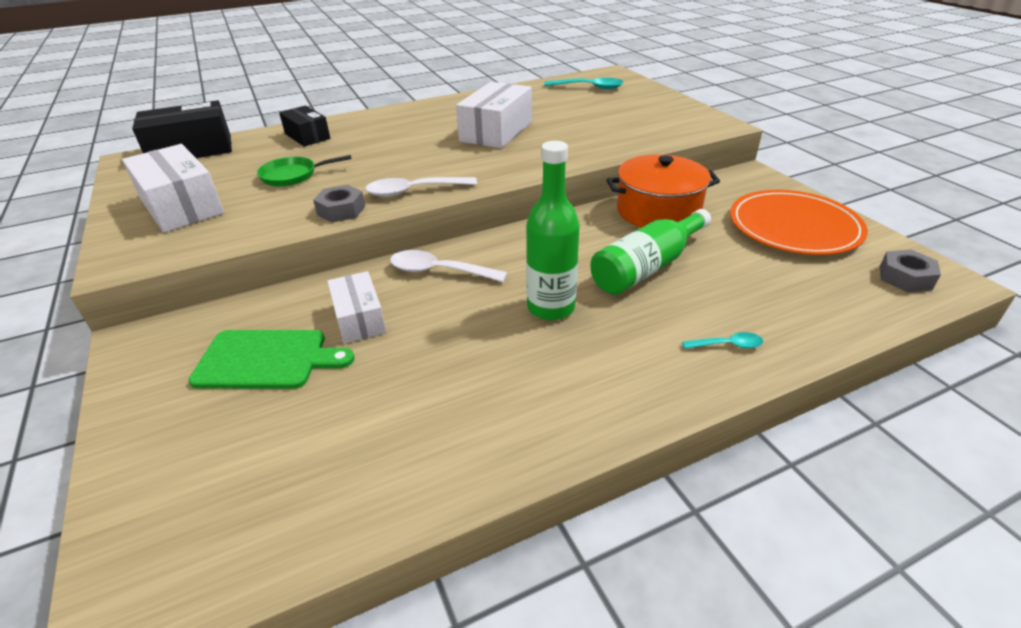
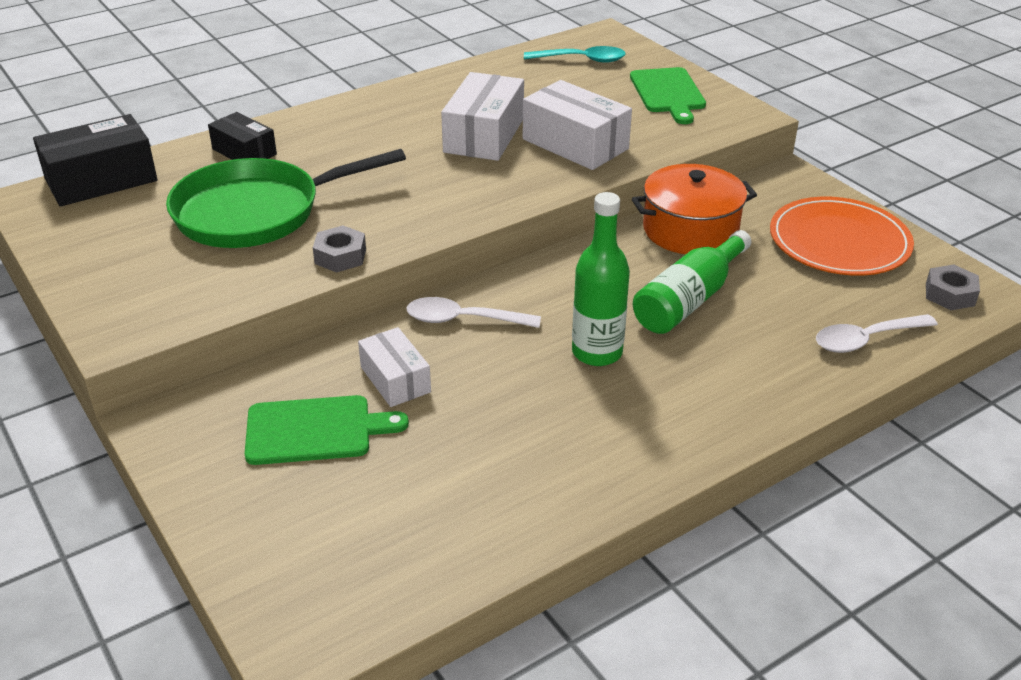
camera: 10 degrees left, 0 degrees up
white box [122,144,224,233] -> white box moved to [523,80,632,170]
green pan [257,155,352,187] -> green pan [166,149,406,248], size x2.16
white spoon [365,177,477,197] -> white spoon moved to [816,314,938,353]
turquoise spoon [682,332,763,349] -> none
none -> green cutting board [630,67,706,124]

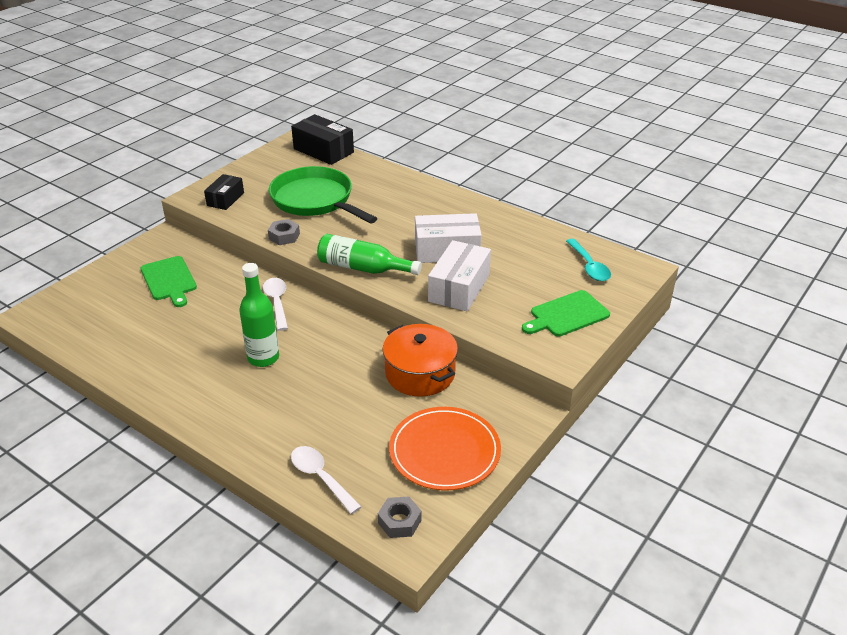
camera: 70 degrees right, 0 degrees up
black box [208,112,277,160] -> black box moved to [204,174,244,210]
white box [358,327,431,407] -> none
green bottle [633,230,751,334] -> green bottle moved to [317,234,422,275]

